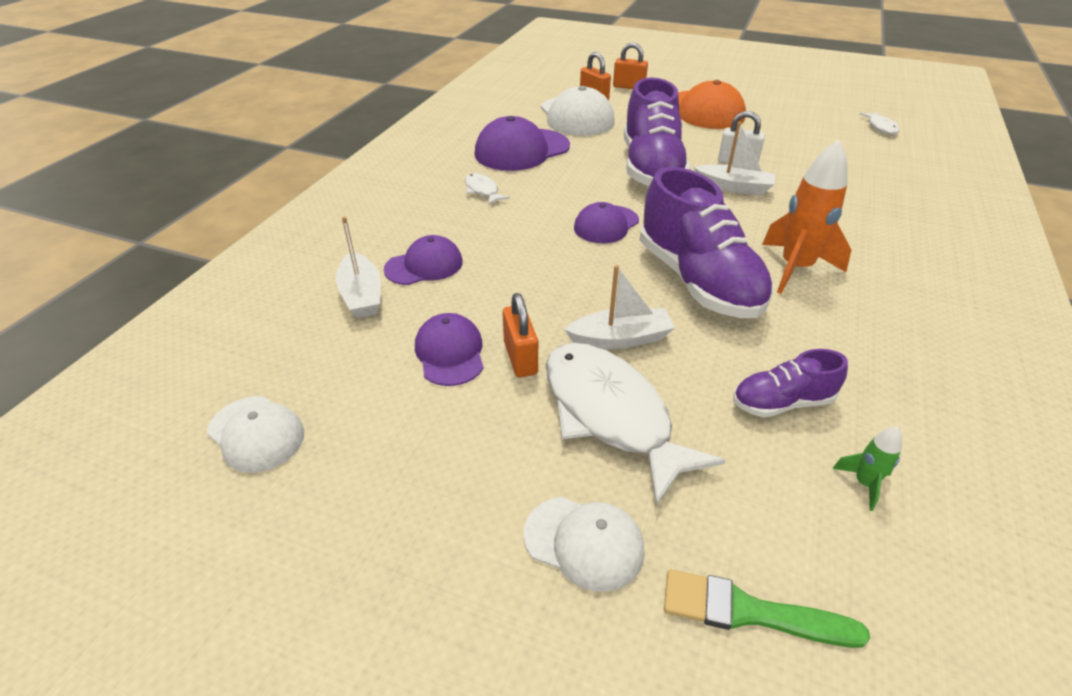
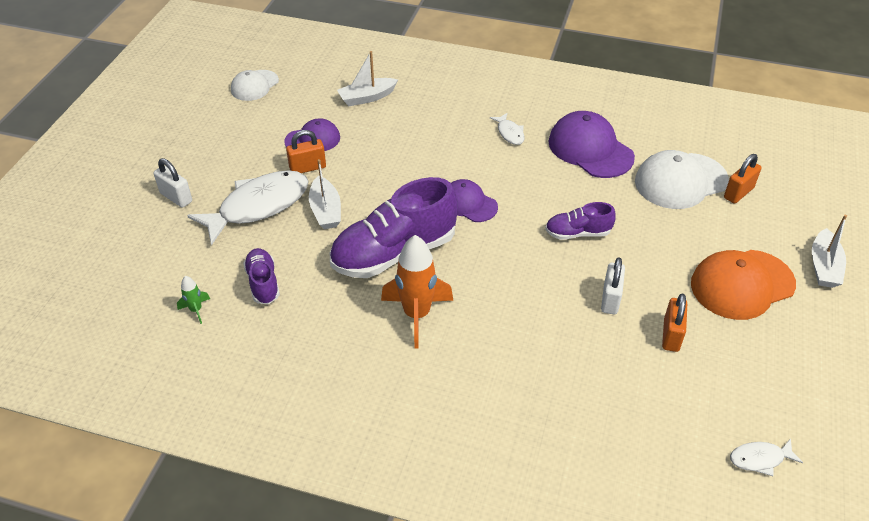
camera: 85 degrees right, 5 degrees up
purple cap [384,235,463,285] -> none
white fish [465,173,510,205] -> white fish turned 105 degrees clockwise [490,113,525,145]
white cap [524,497,645,592] -> white padlock [154,158,192,208]
orange padlock [613,43,648,89] -> orange padlock moved to [662,294,687,352]
purple shoe [624,77,691,186] -> purple shoe [545,202,616,240], size x0.51
green brush [664,569,870,648] -> none
white boat [694,122,775,195] -> white boat moved to [812,215,847,288]

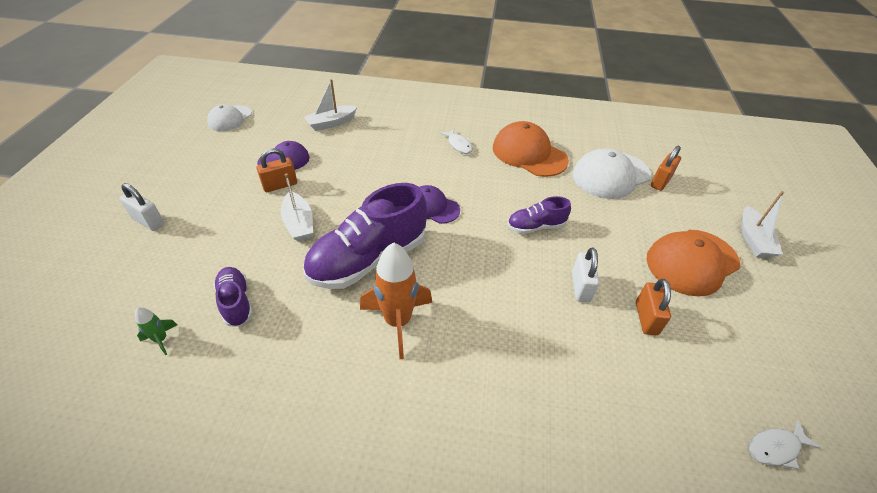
camera: 10 degrees left, 0 degrees up
white fish [187,170,309,246] -> none
purple cap [548,111,635,178] -> orange cap [493,121,569,177]

